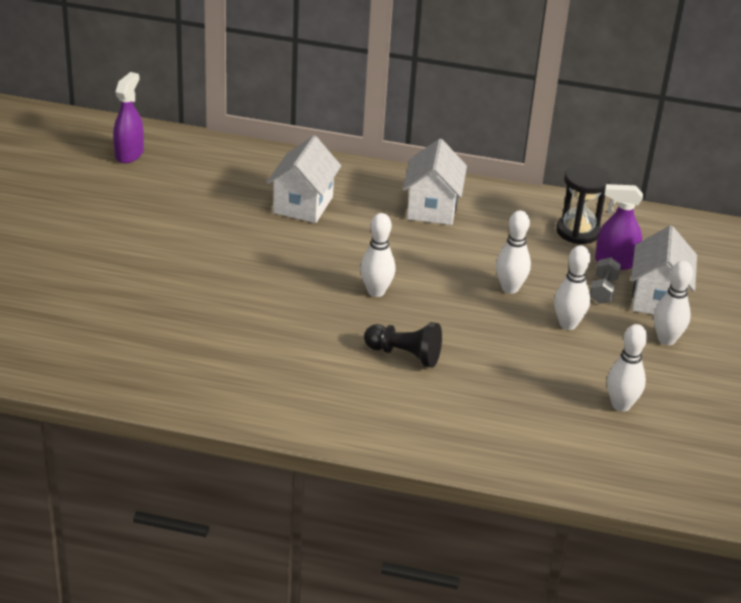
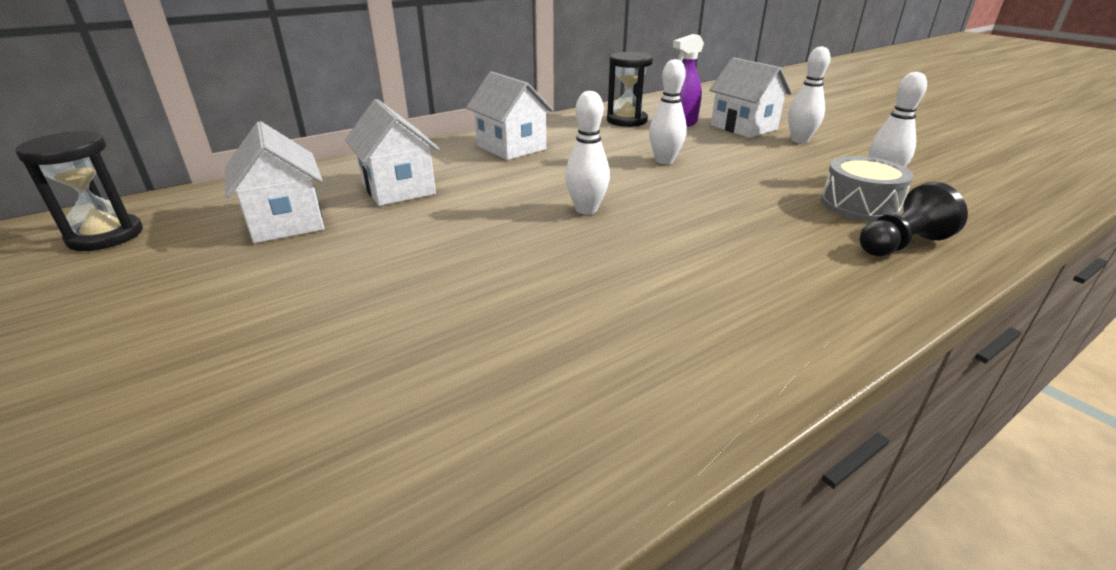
camera: 45 degrees left, 5 degrees down
purple spray bottle [113,72,144,163] -> black hourglass [15,131,143,251]
black pawn [364,322,442,368] -> black pawn moved to [860,182,968,256]
white bowling pin [554,245,591,330] -> none
grey dumbbell [590,257,621,304] -> none
none -> white house [225,121,324,243]
none -> grey drum [821,156,914,222]

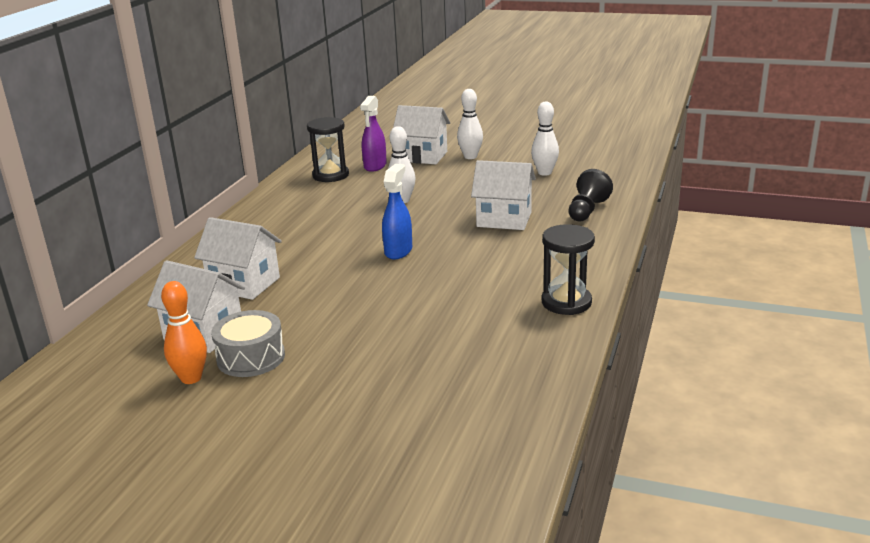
camera: 35 degrees left, 5 degrees down
black hourglass [15,131,143,251] -> black hourglass moved to [542,224,595,315]
white house [466,71,553,160] -> white house moved to [471,160,536,230]
white bowling pin [565,91,610,215] -> blue spray bottle [382,164,412,259]
grey drum [821,156,914,222] -> grey drum moved to [211,310,285,377]
none -> orange bowling pin [161,281,207,384]

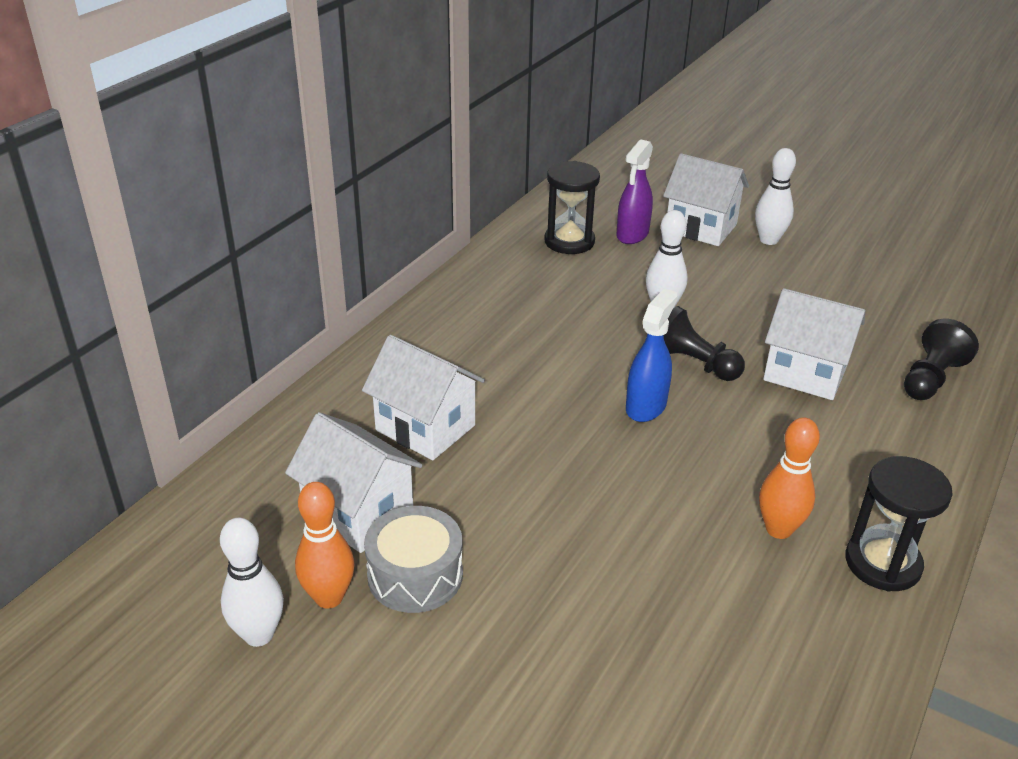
camera: 10 degrees right, 10 degrees up
white bowling pin [531,102,559,176] -> white bowling pin moved to [220,518,284,647]
none -> black pawn [663,306,745,381]
none -> orange bowling pin [759,418,820,539]

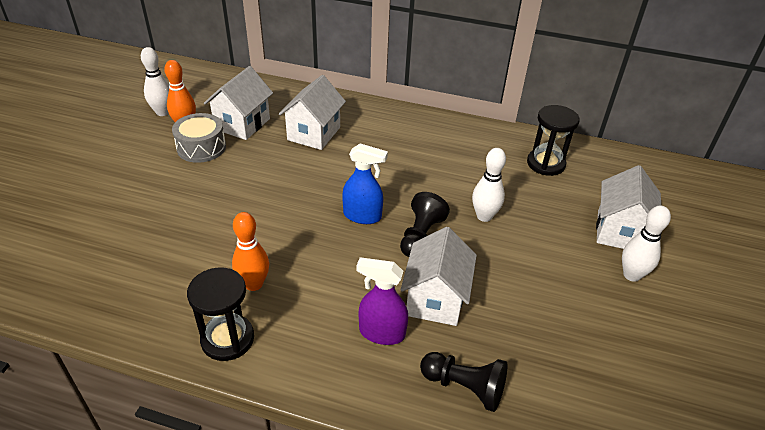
camera: 75 degrees right, 5 degrees up
purple spray bottle [616,139,653,244] -> purple spray bottle moved to [356,257,408,345]

